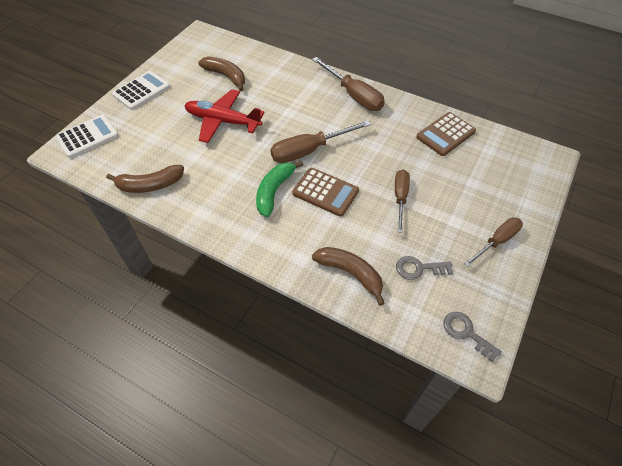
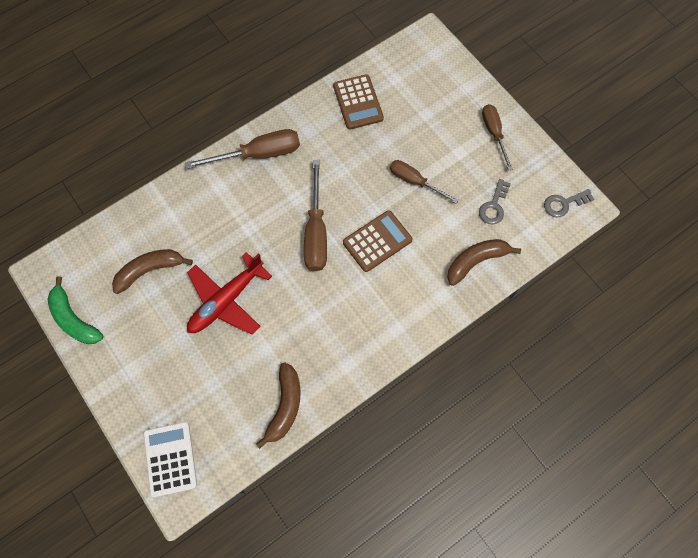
camera: 65 degrees left, 15 degrees up
white calculator [112,71,170,110] -> none
green banana [256,161,303,217] -> green banana moved to [47,276,104,344]

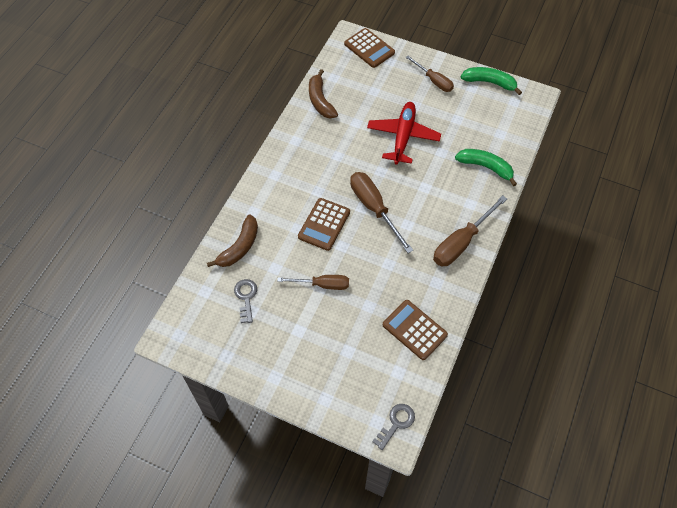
camera: 150 degrees right, 10 degrees down
brown banana [112,249,193,294] -> none
white calculator [143,422,197,497] -> brown calculator [344,28,395,68]
brown screwdriver [482,104,513,170] -> brown screwdriver moved to [406,56,454,92]
grey key [544,189,594,217] -> grey key moved to [372,404,415,450]
none -> green banana [455,149,517,186]

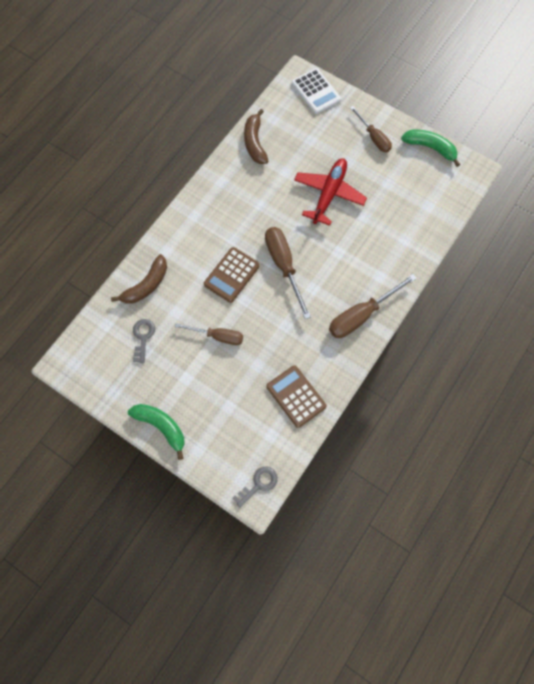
camera: 10 degrees right, 10 degrees up
brown calculator [344,28,395,68] -> white calculator [292,68,341,114]
green banana [455,149,517,186] -> green banana moved to [128,404,185,460]

